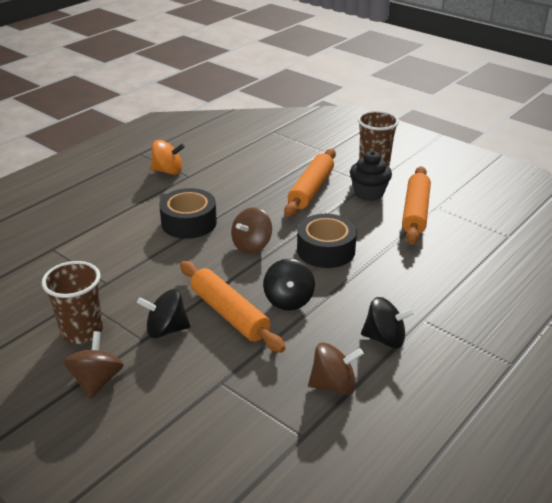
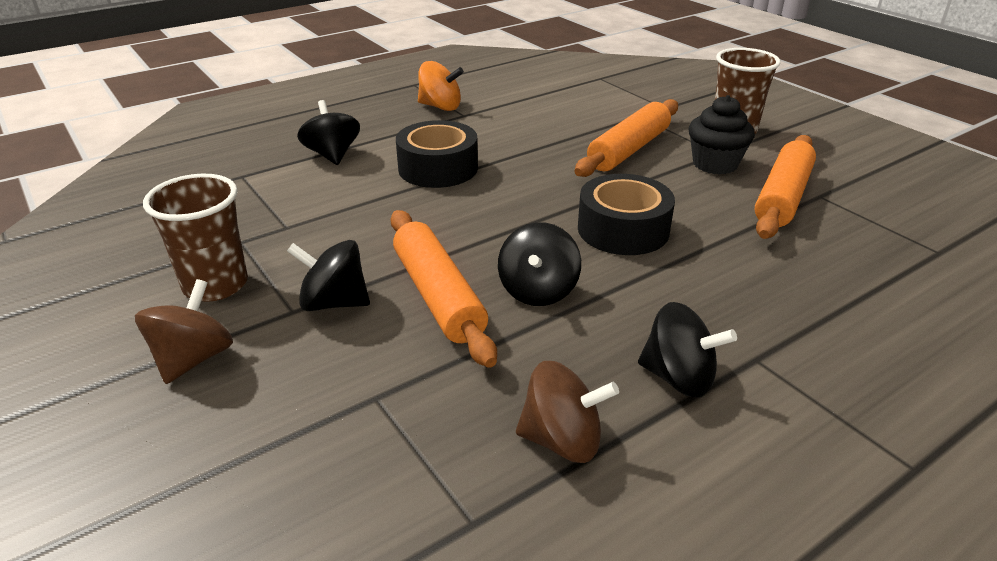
camera: 15 degrees right, 0 degrees up
brown spinning top [231,208,272,253] -> none
none -> black spinning top [297,100,360,165]

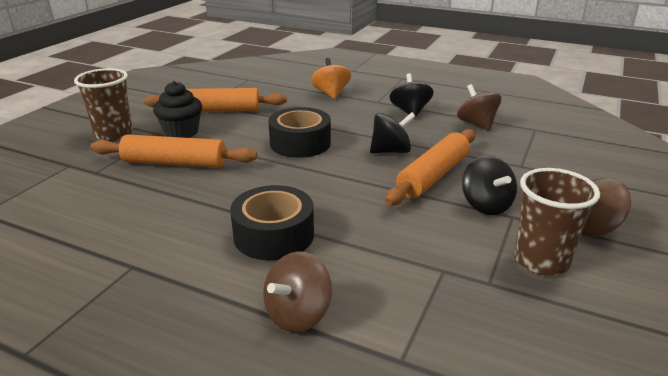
camera: 120 degrees left, 5 degrees down
black spinning top [297,100,360,165] -> brown spinning top [263,251,332,333]
orange spinning top [418,61,464,111] -> orange spinning top moved to [311,58,351,99]

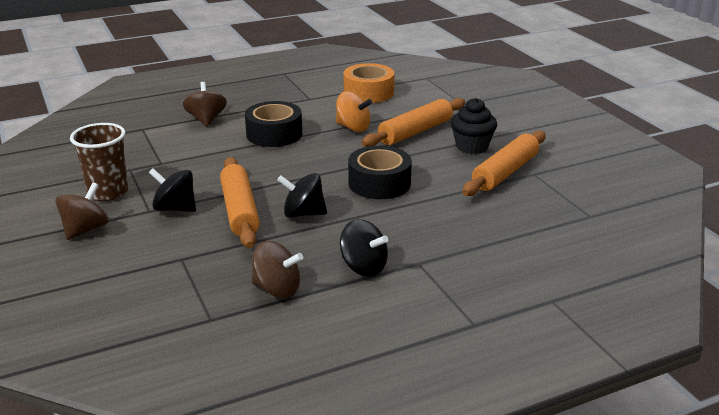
camera: 130 degrees right, 0 degrees up
brown cup [74,68,133,141] -> none
orange spinning top [311,58,351,99] -> orange spinning top moved to [336,91,372,132]
black spinning top [370,112,416,153] -> black spinning top turned 75 degrees clockwise [277,173,327,218]
none -> orange tape [344,63,394,103]

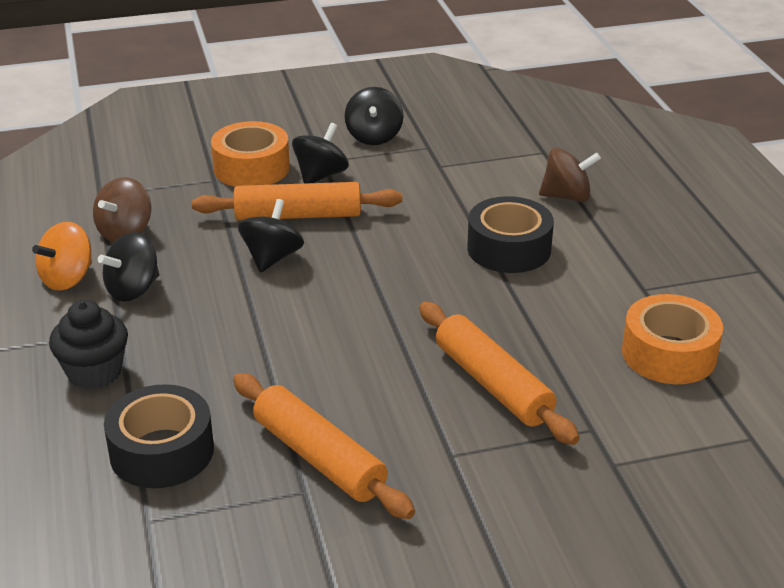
camera: 100 degrees right, 5 degrees up
brown spinning top [55,182,109,240] -> none
brown cup [70,123,128,201] -> black spinning top [345,87,404,145]
orange spinning top [336,91,372,132] -> orange spinning top moved to [32,222,92,291]
black tape [348,146,412,199] -> black tape moved to [104,384,214,488]
black cupcake [451,98,497,154] -> black cupcake moved to [49,300,128,389]
none -> orange tape [211,121,290,187]

